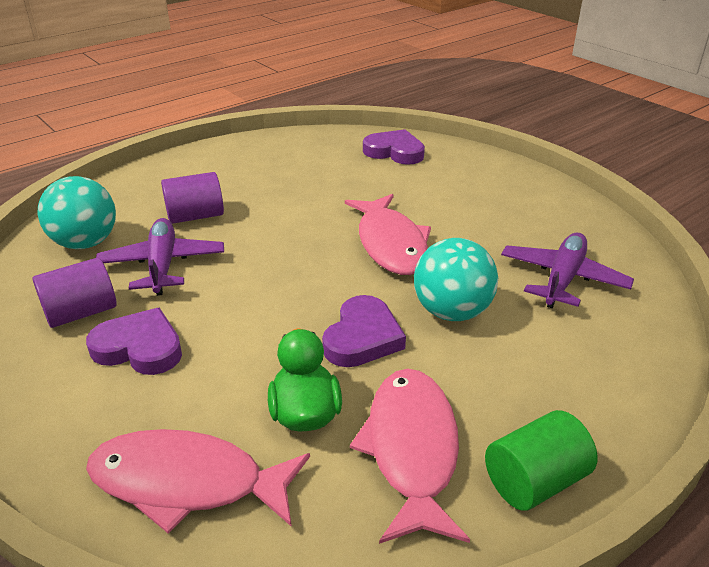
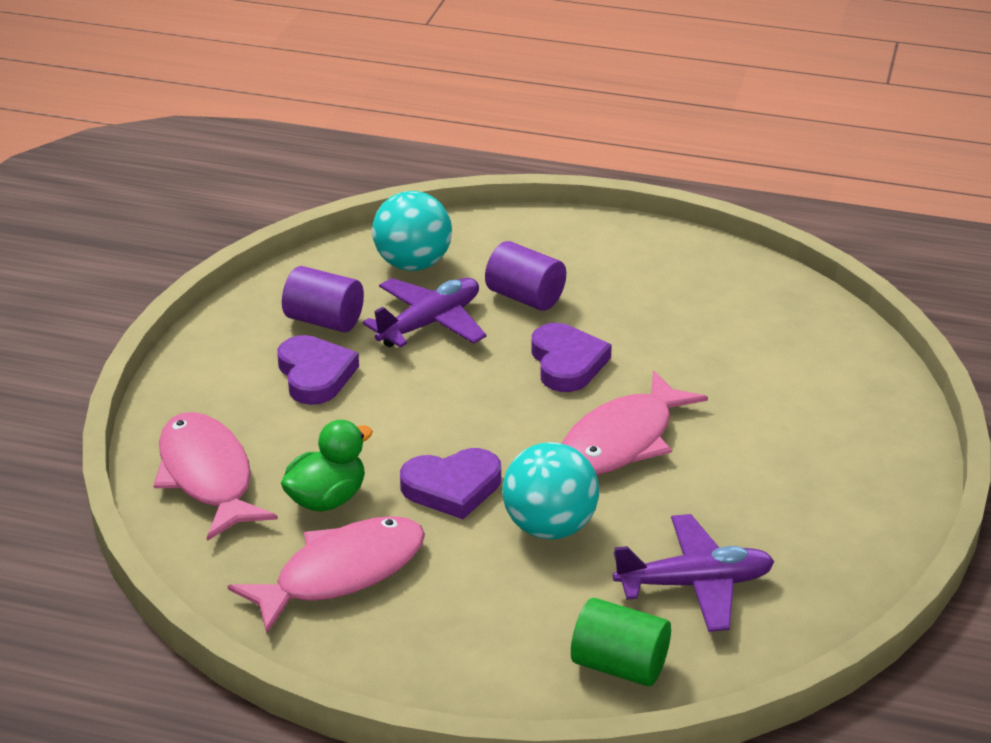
camera: 55 degrees right, 0 degrees up
purple heart [363,129,425,165] -> purple heart moved to [531,323,612,392]
green cylinder [485,410,598,511] -> green cylinder moved to [571,598,671,686]

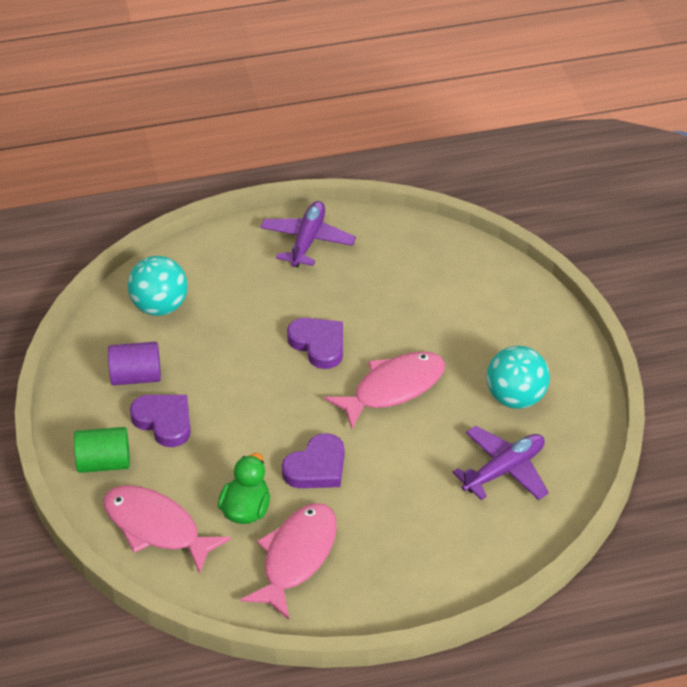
camera: 30 degrees left, 10 degrees up
purple plane [362,278,487,348] -> purple plane moved to [260,201,356,267]
purple cylinder [485,241,566,311] -> none
turquoise ball [502,442,599,539] -> turquoise ball moved to [486,346,550,409]
pink fish [562,371,708,475] -> pink fish turned 135 degrees counterclockwise [324,351,445,429]
green cylinder [571,598,671,686] -> green cylinder moved to [74,427,130,473]

